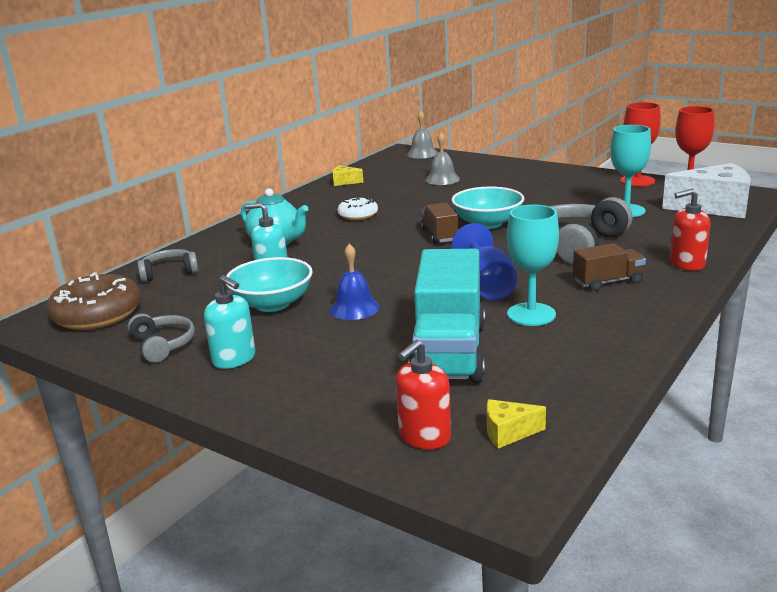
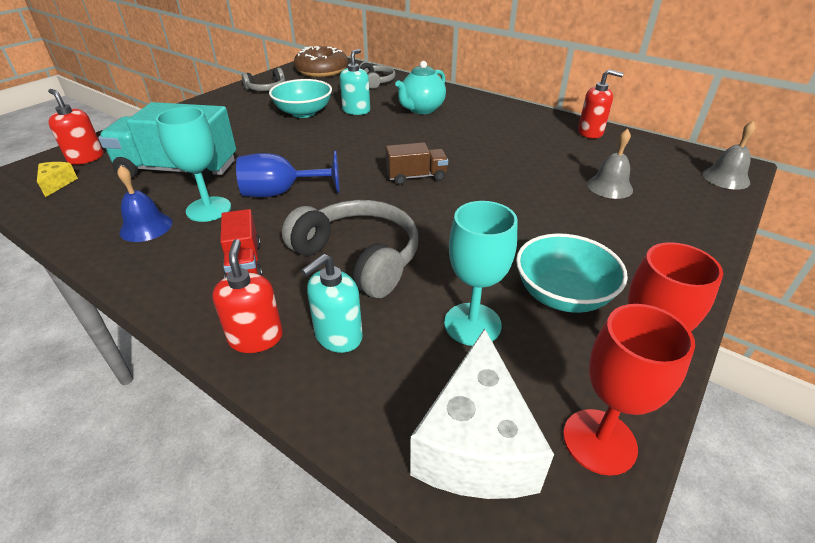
camera: 90 degrees right, 15 degrees up
turquoise soap dispenser [204,275,255,369] -> turquoise soap dispenser moved to [301,254,363,353]
blue bell [330,244,380,320] -> blue bell moved to [117,165,172,242]
yellow cheese [332,165,364,186] -> red soap dispenser [578,69,624,138]
white donut [337,197,378,220] -> none
turquoise bowl [452,187,525,229] -> turquoise bowl moved to [516,233,628,313]
brown truck [573,243,646,291] -> red truck [220,209,263,278]

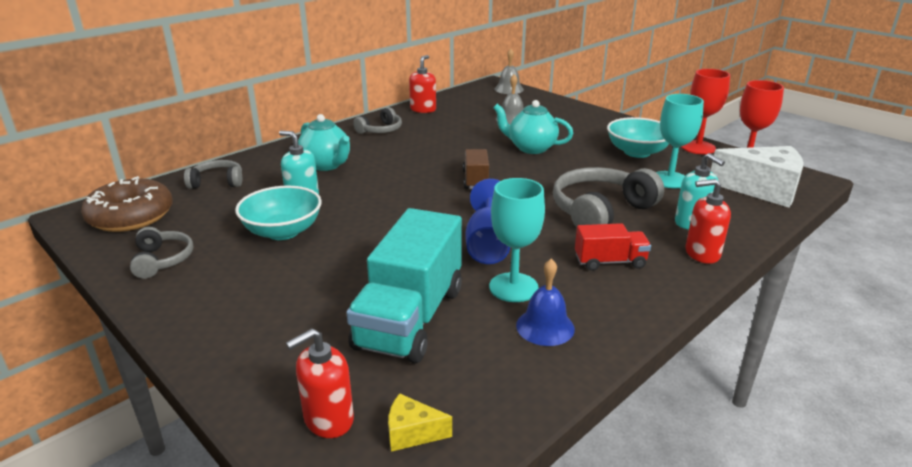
camera: 80 degrees left, 10 degrees down
none -> grey headphones [353,107,402,134]
none -> turquoise teapot [493,100,573,154]

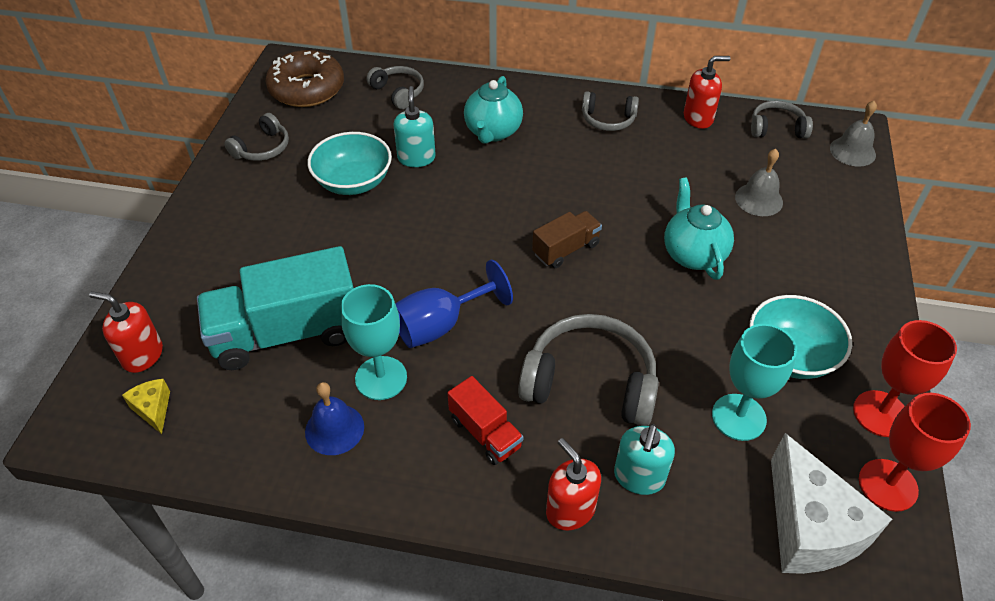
camera: 55 degrees right, 20 degrees up
none -> grey headphones [751,100,813,139]

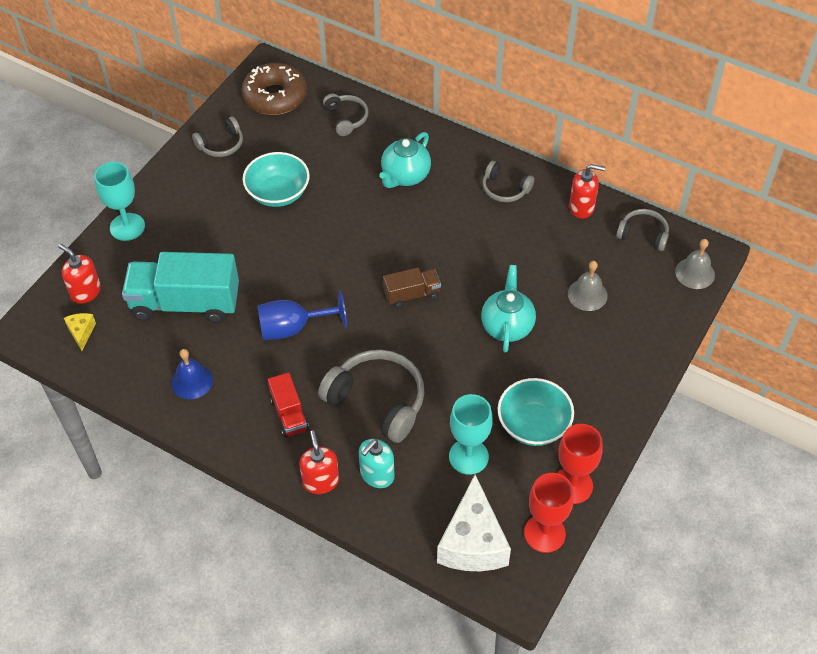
camera: 20 degrees right, 5 degrees up
turquoise goblet [341,284,407,400] -> turquoise goblet moved to [94,162,145,241]
turquoise soap dispenser [394,86,436,167] -> none

